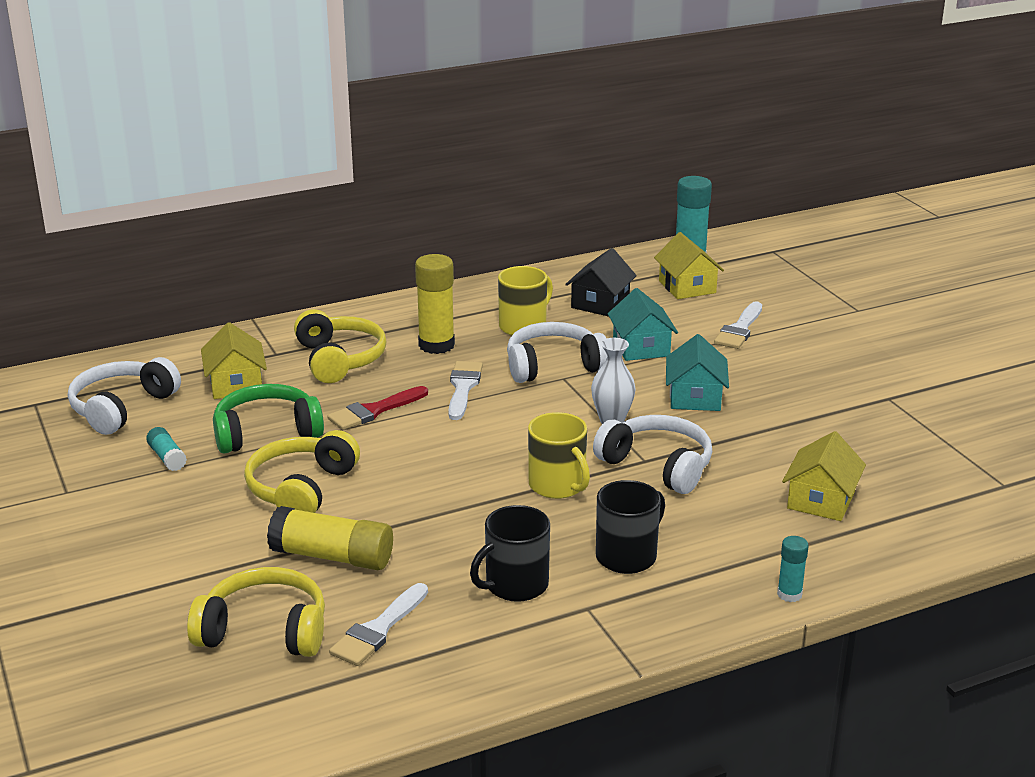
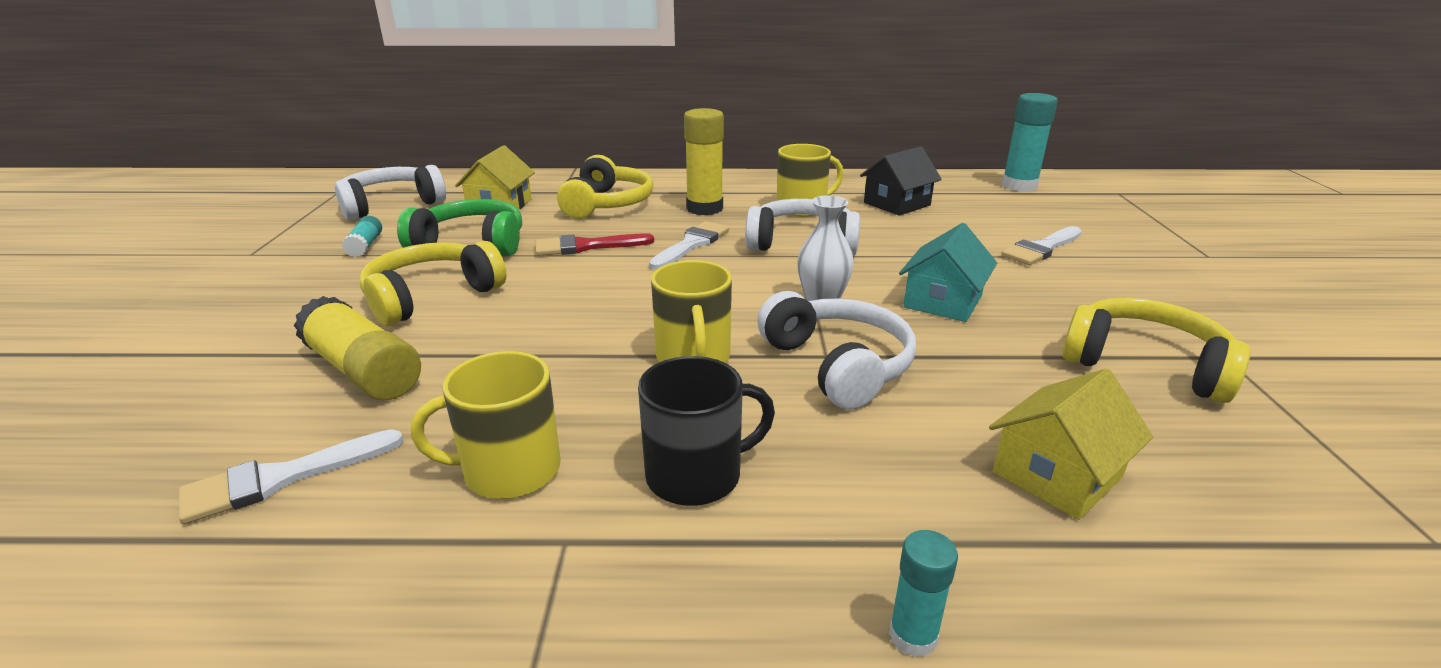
camera: 25 degrees right, 0 degrees up
yellow headphones [187,567,325,657] -> yellow headphones moved to [1062,298,1250,403]
black mug [470,505,550,602] -> yellow mug [411,351,561,499]
turquoise house [608,288,678,361] -> none
yellow house [654,232,724,299] -> none

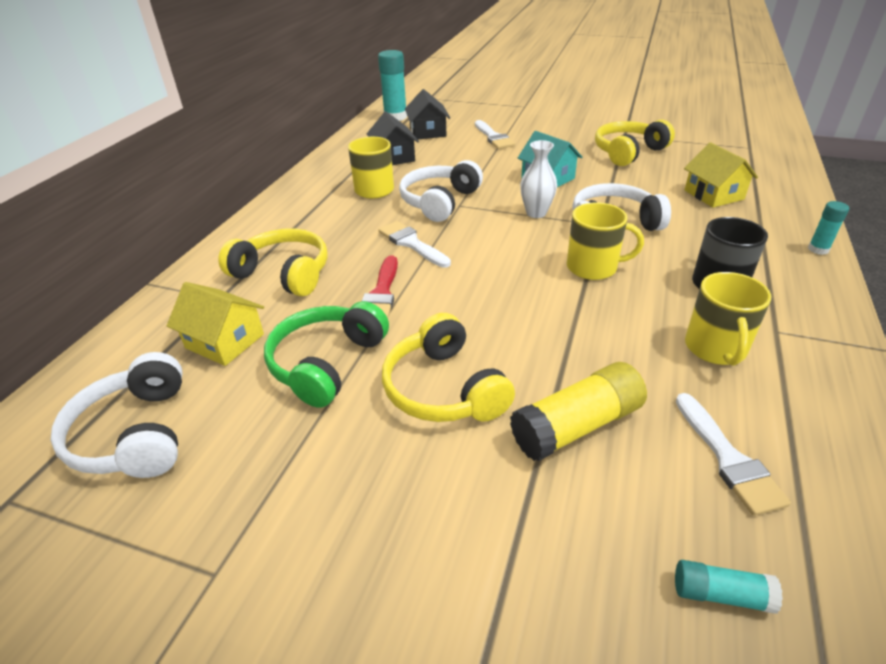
camera: 70 degrees left, 10 degrees up
turquoise glue stick [342,216,382,257] -> turquoise glue stick moved to [675,560,783,614]
yellow glue stick [684,108,724,215] -> none
none -> black house [405,89,450,140]

